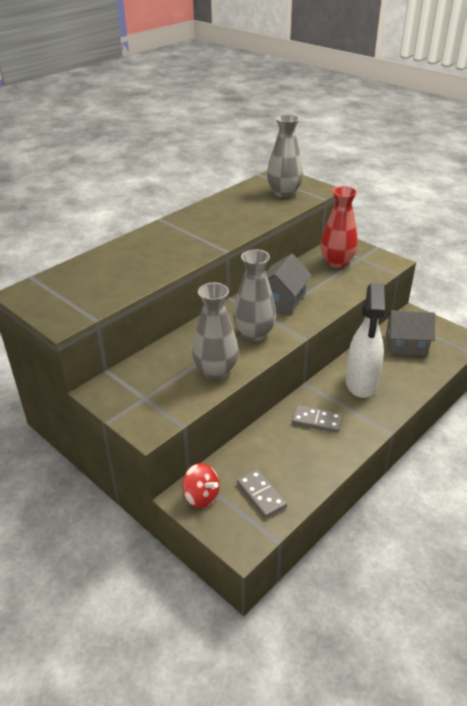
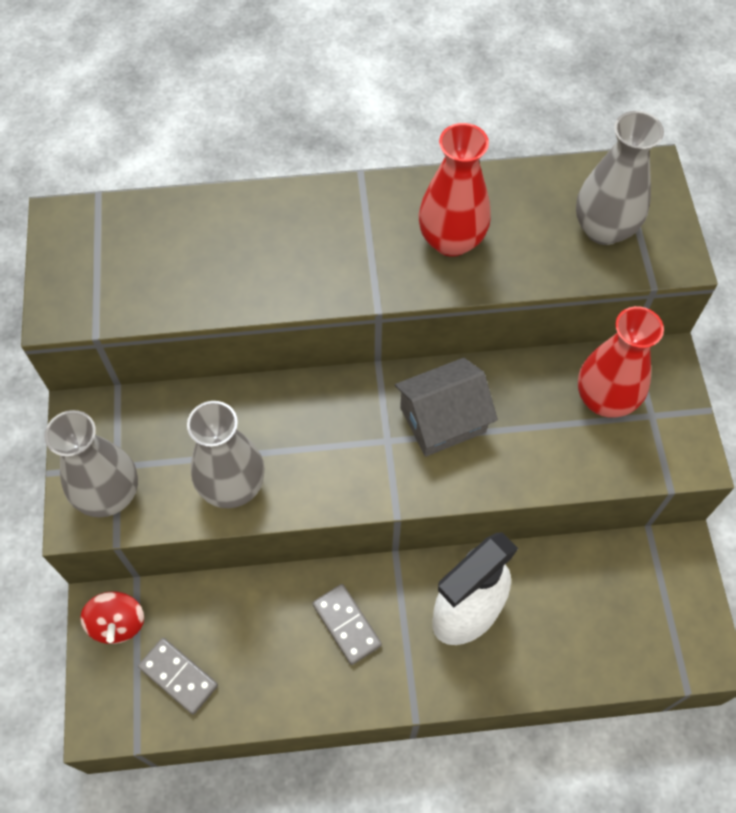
camera: 40 degrees right, 25 degrees up
grey vase [233,249,276,341] -> grey vase moved to [45,410,138,518]
grey domino [237,469,287,518] -> grey domino turned 60 degrees counterclockwise [138,638,218,714]
grey house [386,310,435,356] -> none
none -> red vase [419,123,491,257]

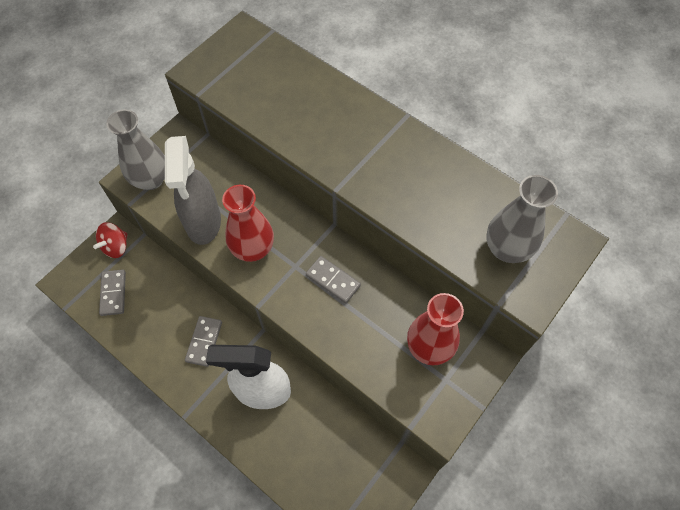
camera: 45 degrees right, 0 degrees up
grey vase [187,401,265,508] -> grey spray bottle [165,136,221,245]
grey house [395,358,498,457] -> grey domino [306,256,361,303]
red vase [419,123,491,257] -> red vase moved to [222,185,274,262]

